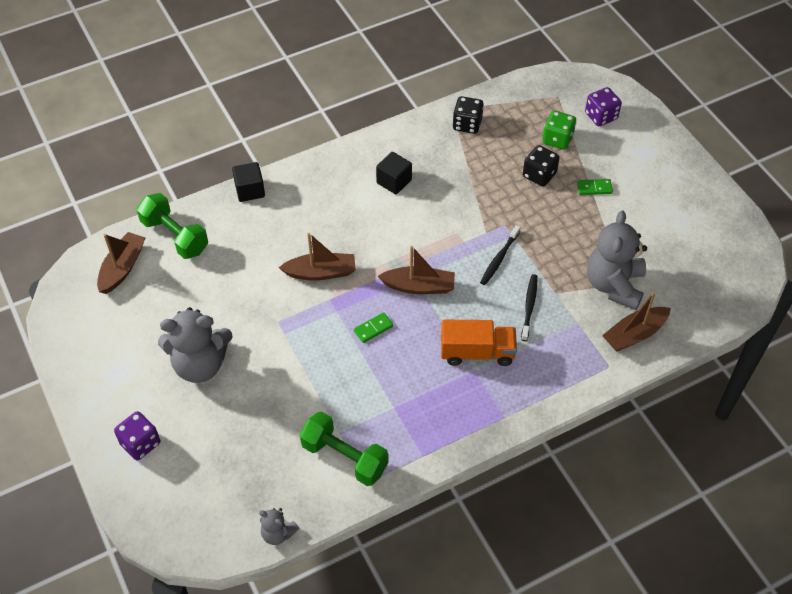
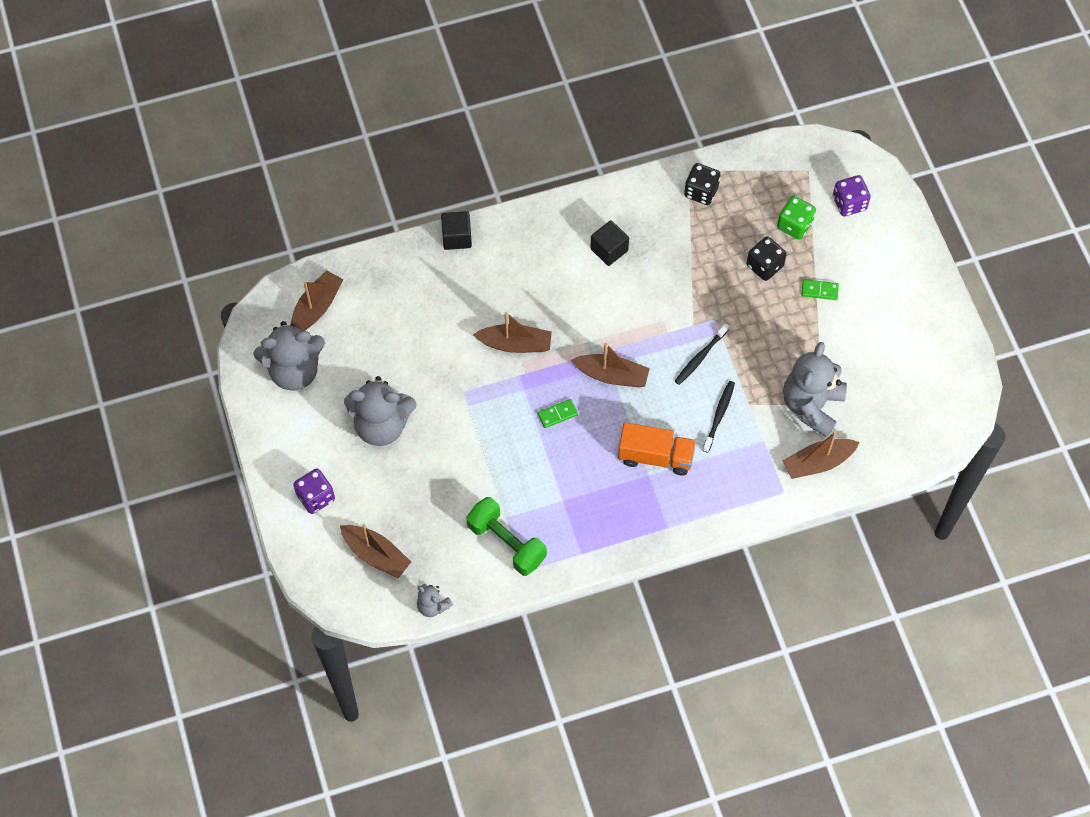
camera: 10 degrees right, 10 degrees up
green dumbbell [137,193,208,259] -> none
none -> grey teddy bear [254,321,325,391]
none -> brown boat [340,524,411,579]

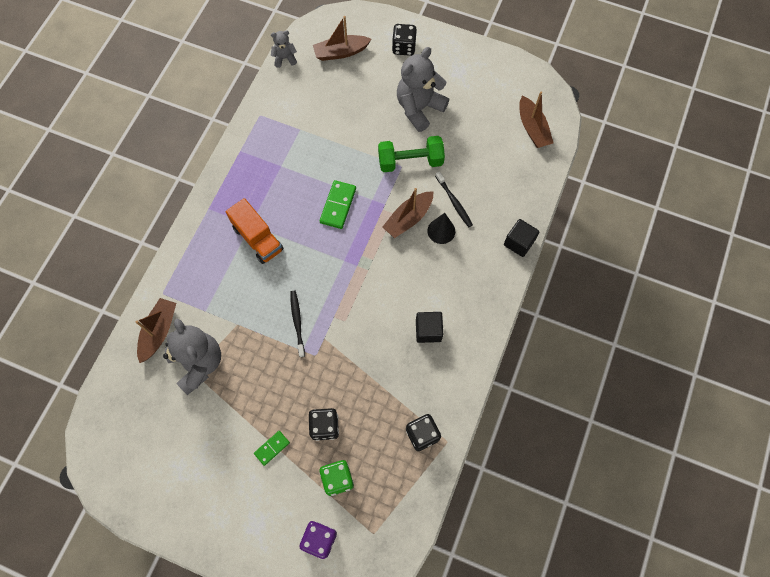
camera: 130 degrees right, 5 degrees up
grey teddy bear [254,321,325,391] -> none
purple dice [293,468,335,514] -> black dice [392,24,417,56]
green dumbbell [466,497,547,576] -> green dumbbell moved to [378,136,445,172]
green domino [537,399,578,428] -> green domino [320,180,356,229], size x1.62
brown boat [571,343,650,387] -> none
orange truck [618,422,696,476] -> orange truck turned 90 degrees counterclockwise [226,198,283,264]
black toothbrush [703,381,735,453] -> black toothbrush moved to [435,171,473,227]
none -> black cone [427,213,455,244]

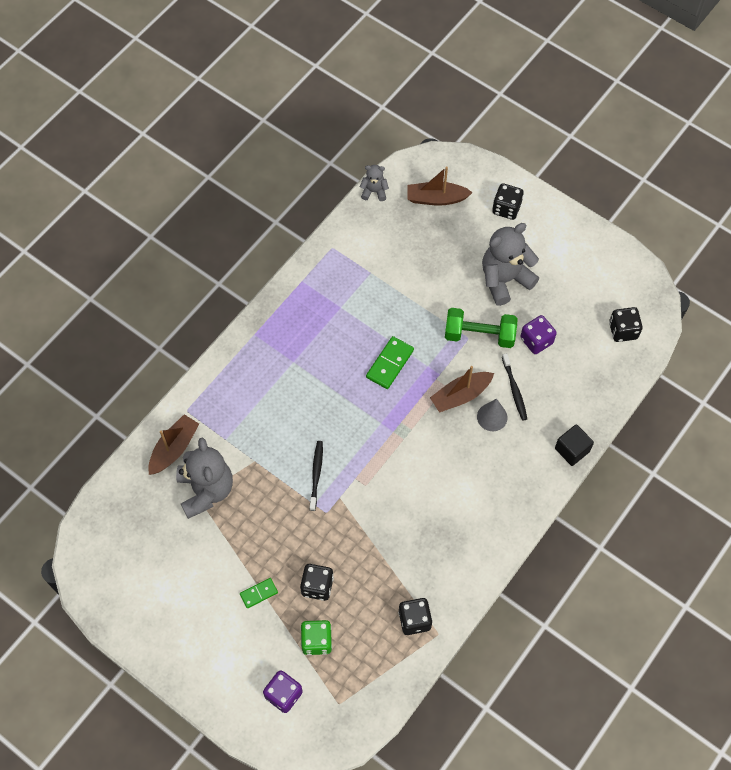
camera: 15 degrees right, 5 degrees down
orange truck [226,198,283,264] -> none
black cube [416,312,443,343] -> none
black cone [427,213,455,244] -> grey cone [477,398,508,431]
brown boat [519,92,553,148] -> black dice [609,307,643,342]
none -> purple dice [520,315,557,354]

